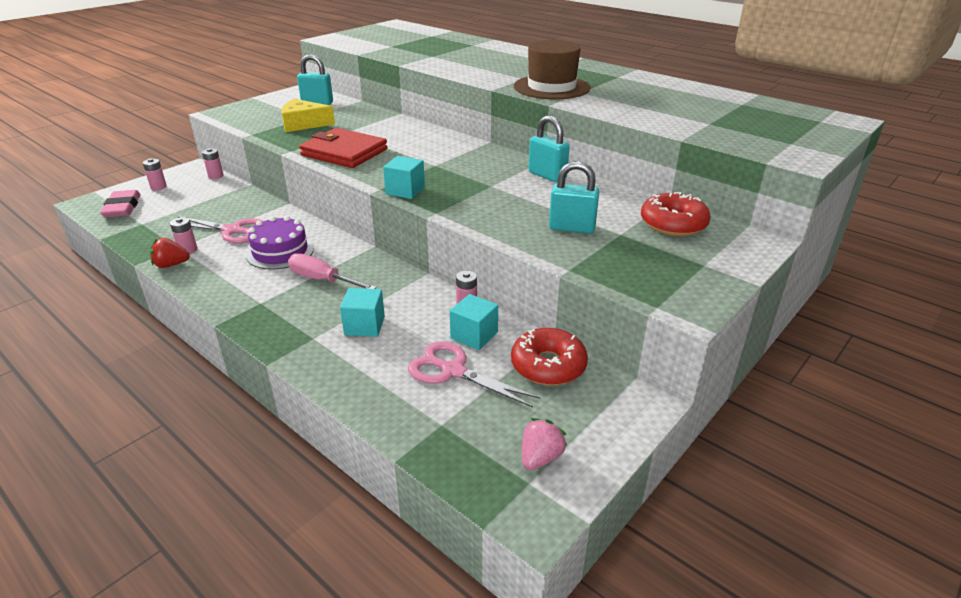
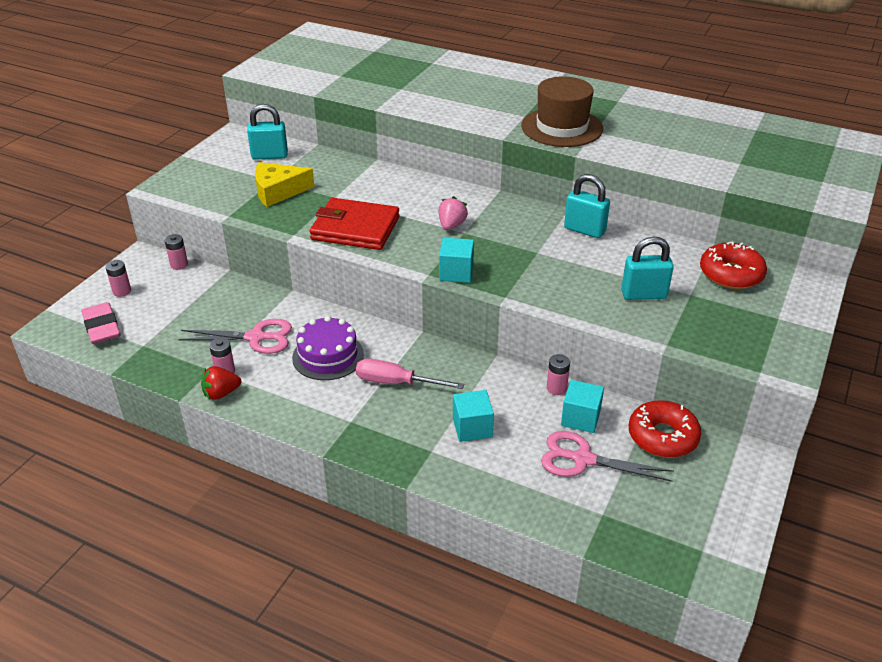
camera: 15 degrees left, 5 degrees up
pink strawberry [522,418,567,470] -> pink strawberry moved to [438,196,468,230]

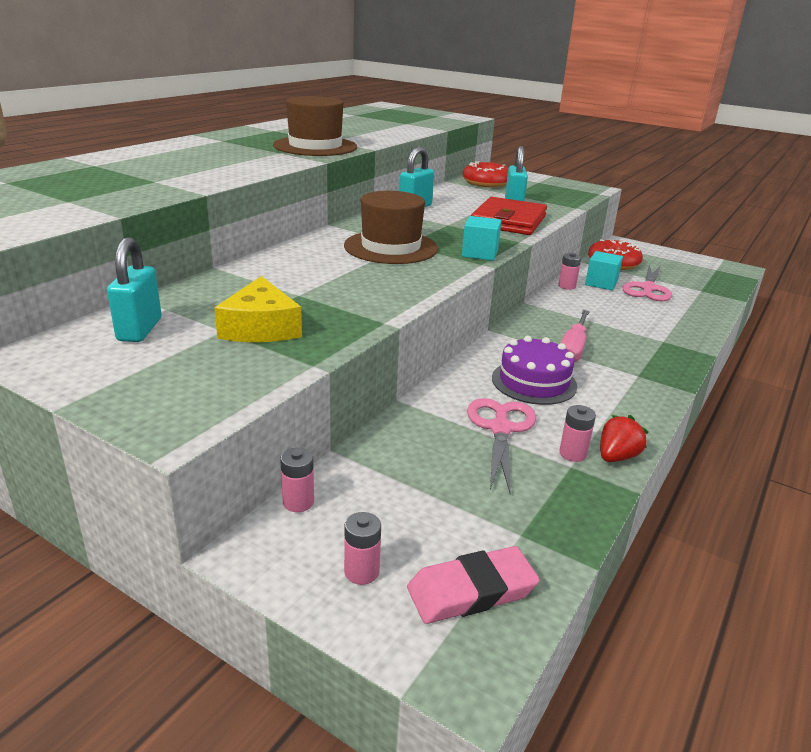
camera: 85 degrees left, 10 degrees down
red strawberry [201,366,241,400] -> red strawberry turned 120 degrees counterclockwise [600,415,648,462]
red wallet [310,198,400,250] -> red wallet moved to [471,197,547,235]
pink strawberry [438,196,468,230] -> brown hat [344,191,438,264]
turquoise cube [453,390,494,442] -> none

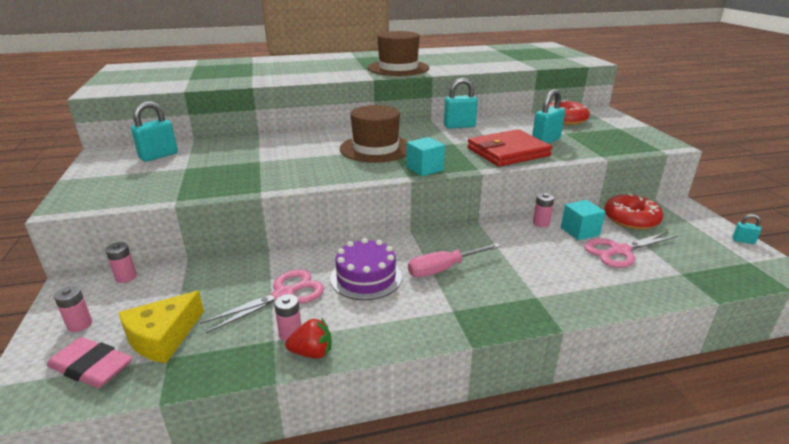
camera: 45 degrees right, 0 degrees up
yellow cheese [214,276,302,342] -> yellow cheese moved to [119,291,204,363]
none -> turquoise padlock [732,214,762,244]

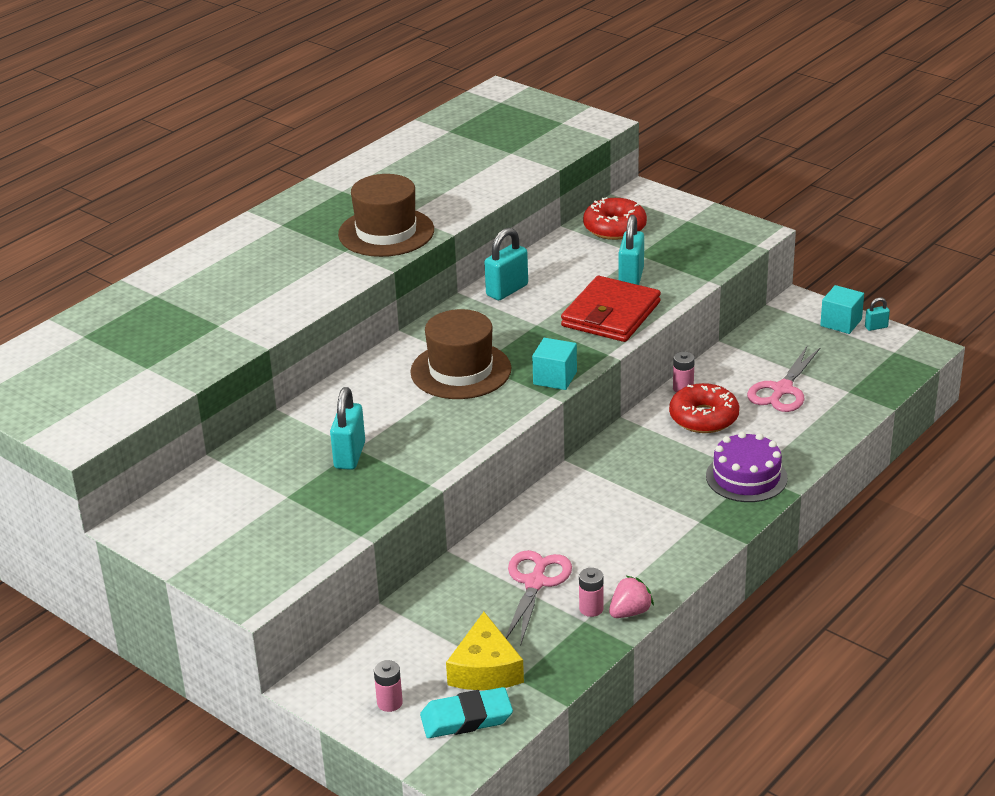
camera: 35 degrees left, 5 degrees up
pink eraser [47,337,132,388] -> turquoise eraser [420,687,513,738]
pink battery [105,242,137,283] -> none
turquoise padlock [131,101,178,162] -> turquoise padlock moved to [330,387,365,470]
red strawberry [285,317,332,359] -> pink strawberry [609,576,654,618]
purple cake [331,238,402,300] -> purple cake moved to [706,432,788,502]
pink screwdriver [408,243,501,277] -> none
turquoise cube [561,200,605,240] -> turquoise cube moved to [820,285,864,334]
red donut [604,193,663,230] -> red donut moved to [669,383,739,433]

